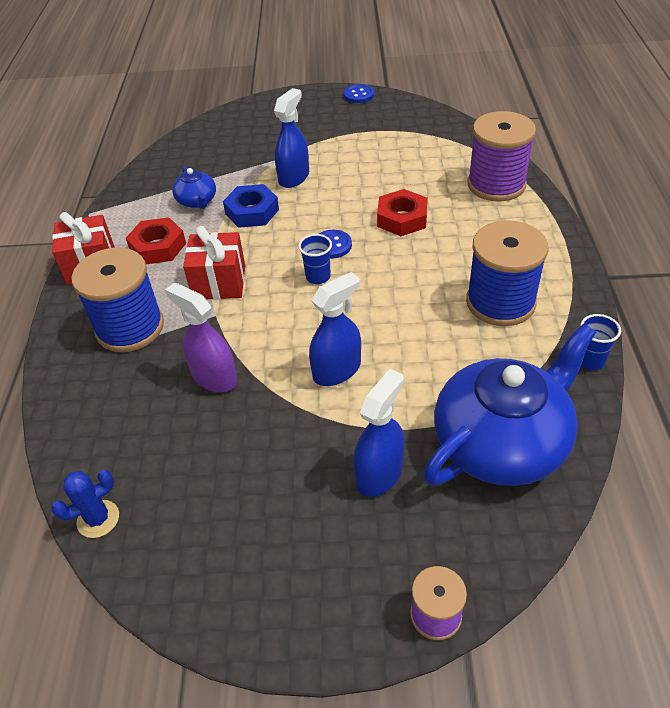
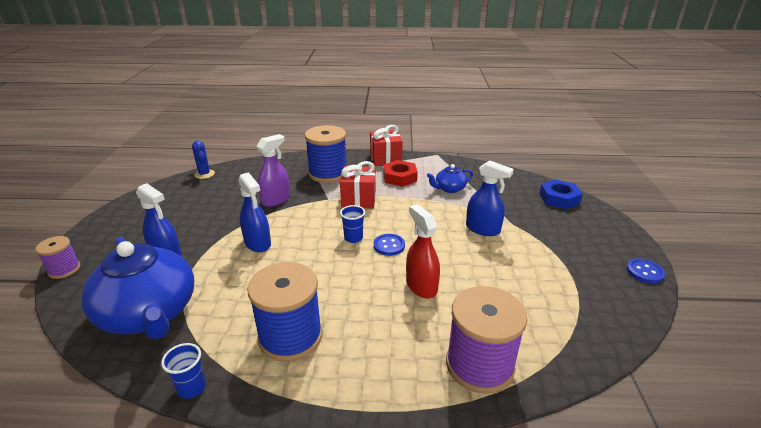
camera: 90 degrees right, 15 degrees down
blue nut [223,184,279,228] -> blue nut moved to [539,179,583,209]
red nut [377,189,428,236] -> red spray bottle [406,204,440,298]

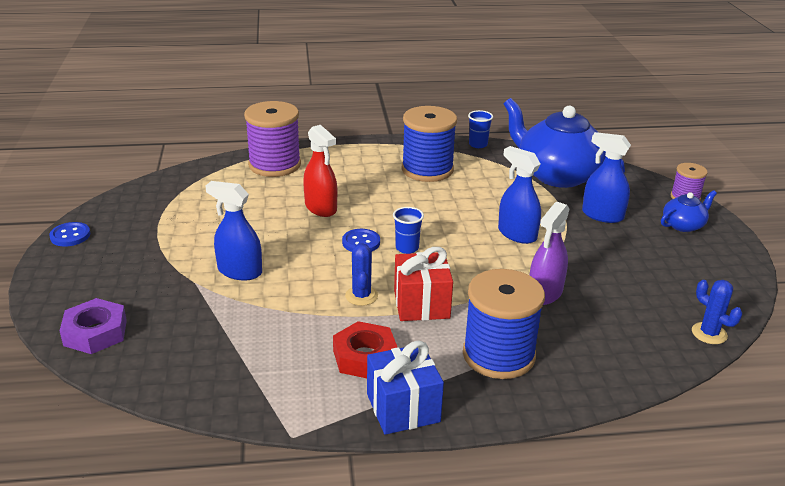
camera: 170 degrees right, 0 degrees up
red gift [370,125,403,166] -> blue gift [367,341,444,435]
blue teapot [427,164,473,193] -> blue teapot moved to [661,190,717,232]
blue nut [539,179,583,209] -> purple nut [60,298,127,354]
none -> blue cactus [345,242,378,306]

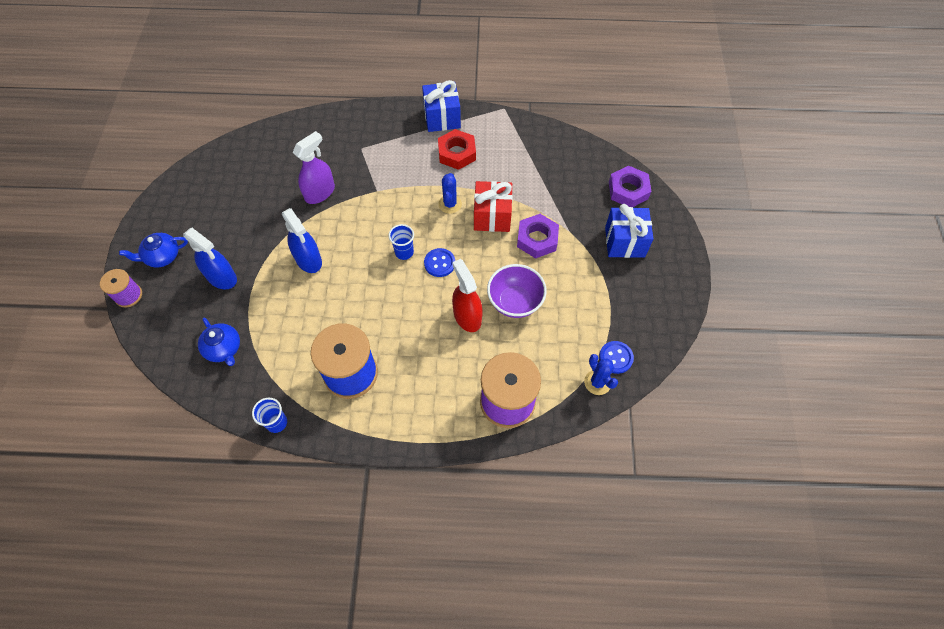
camera: 170 degrees left, 30 degrees up
blue button [49,222,90,247] -> blue button moved to [599,341,634,374]
blue spray bottle [206,181,262,280] -> purple nut [517,214,559,258]
red gift [394,247,453,321] -> red gift moved to [474,181,513,232]
blue spool [463,269,545,379] -> none
blue teapot [504,98,625,188] -> blue teapot [198,318,240,366], size x0.46
blue cactus [692,280,742,344] -> blue cactus moved to [584,354,618,395]
none -> purple bowl [487,264,547,318]
none -> blue gift [605,204,654,258]

